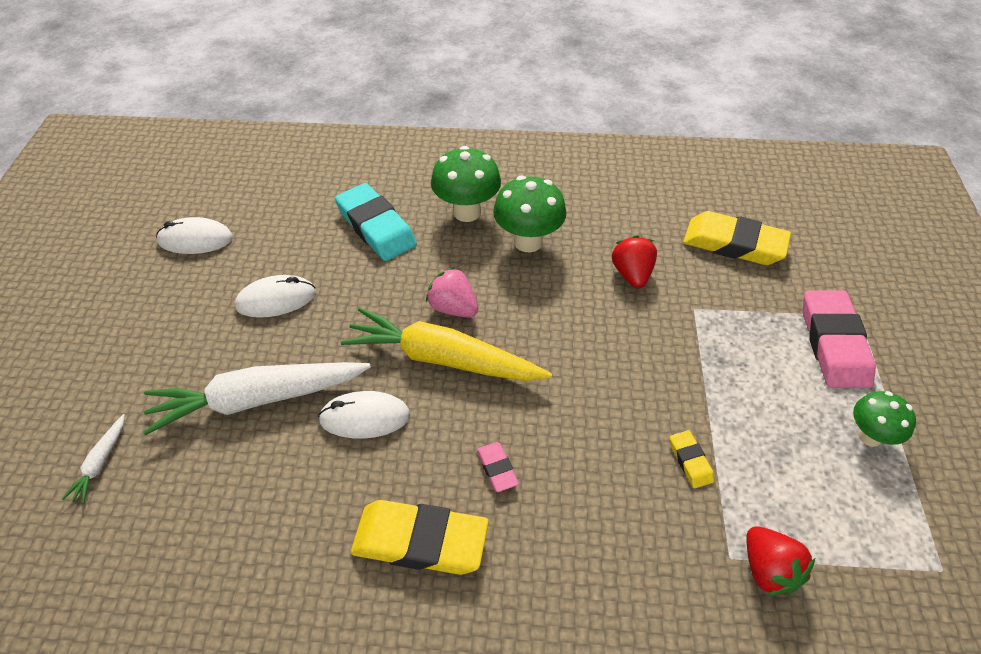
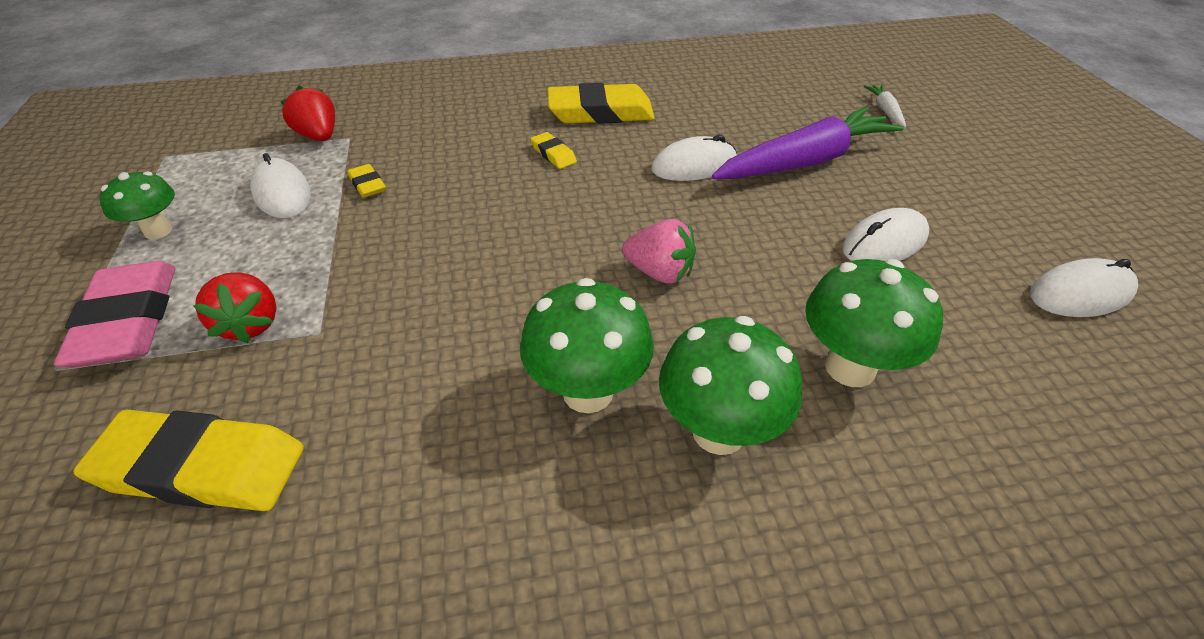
camera: 165 degrees right, 5 degrees down
white carrot [143,362,371,435] -> purple carrot [712,106,904,179]
turquoise eraser [335,183,417,261] -> green mushroom [805,259,943,387]
yellow carrot [341,308,552,381] -> none
pink eraser [477,442,519,492] -> yellow eraser [531,132,577,169]
red strawberry [612,235,657,288] -> red strawberry moved to [193,272,277,343]
none -> white mouse [250,153,311,218]

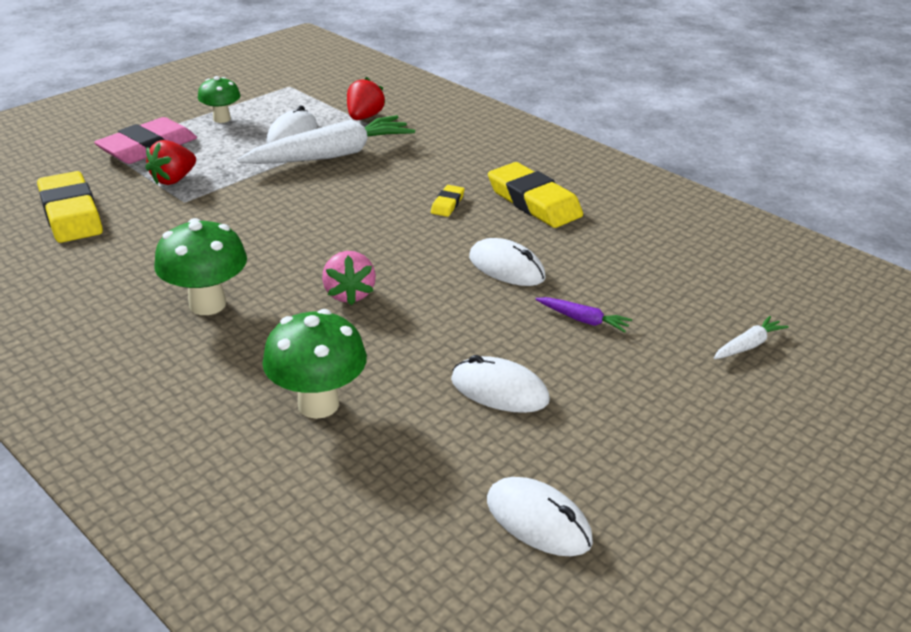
camera: 55 degrees right, 10 degrees down
yellow eraser [347,164,386,198] -> white carrot [237,115,415,164]
green mushroom [659,316,802,455] -> none
purple carrot [712,106,904,179] -> purple carrot [535,297,632,333], size x0.43

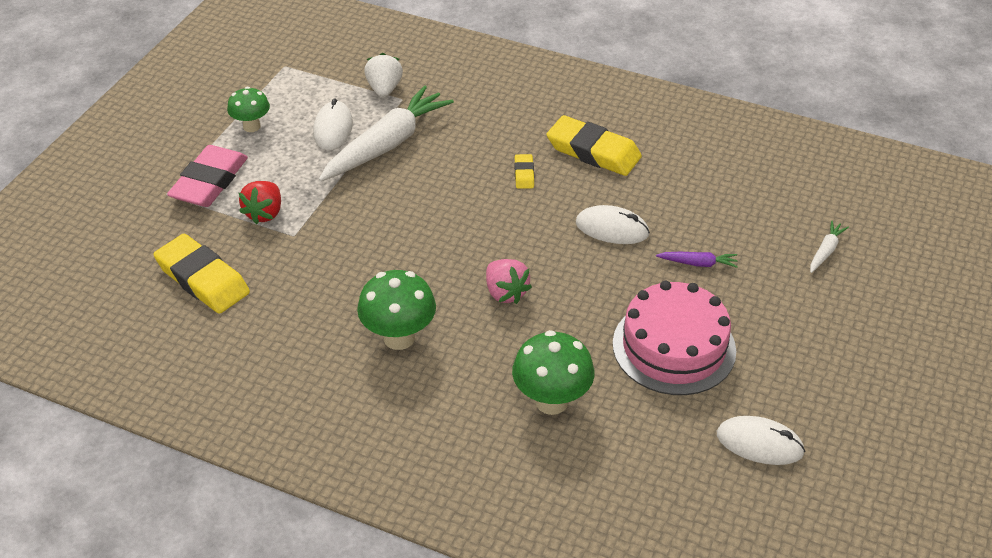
camera: 20 degrees left, 10 degrees up
red strawberry [347,77,385,120] -> white strawberry [364,53,403,98]
white mouse [451,355,550,413] -> pink cake [613,281,736,395]

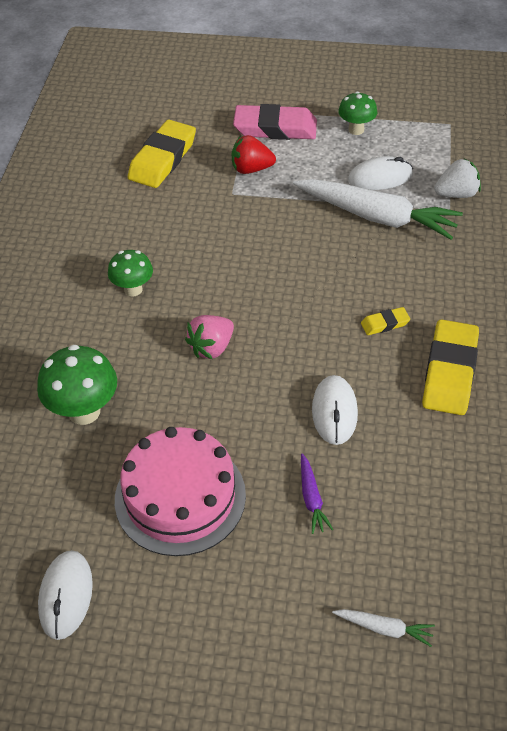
camera: 75 degrees right, 5 degrees up
green mushroom [357,270,436,350] -> green mushroom [108,250,153,297], size x0.64

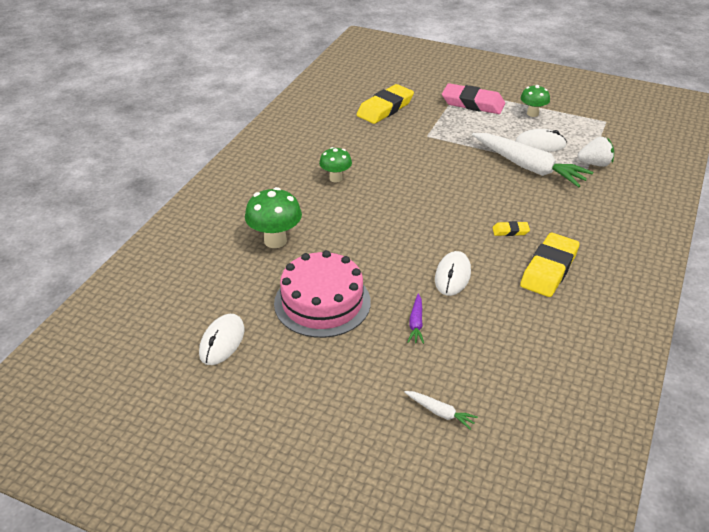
camera: 15 degrees right, 10 degrees down
pink strawberry [185,315,234,359] -> none
red strawberry [232,135,276,174] -> none

